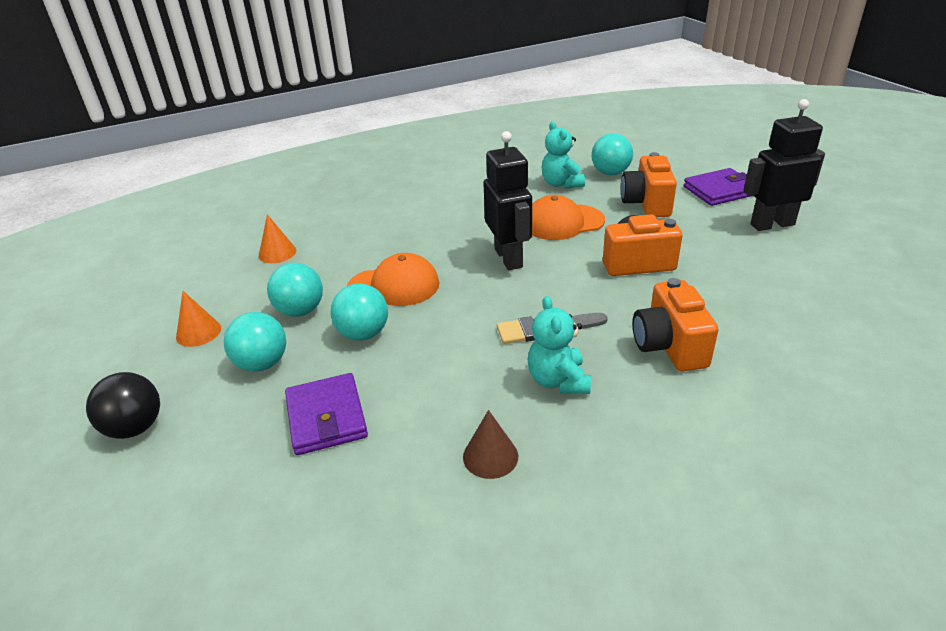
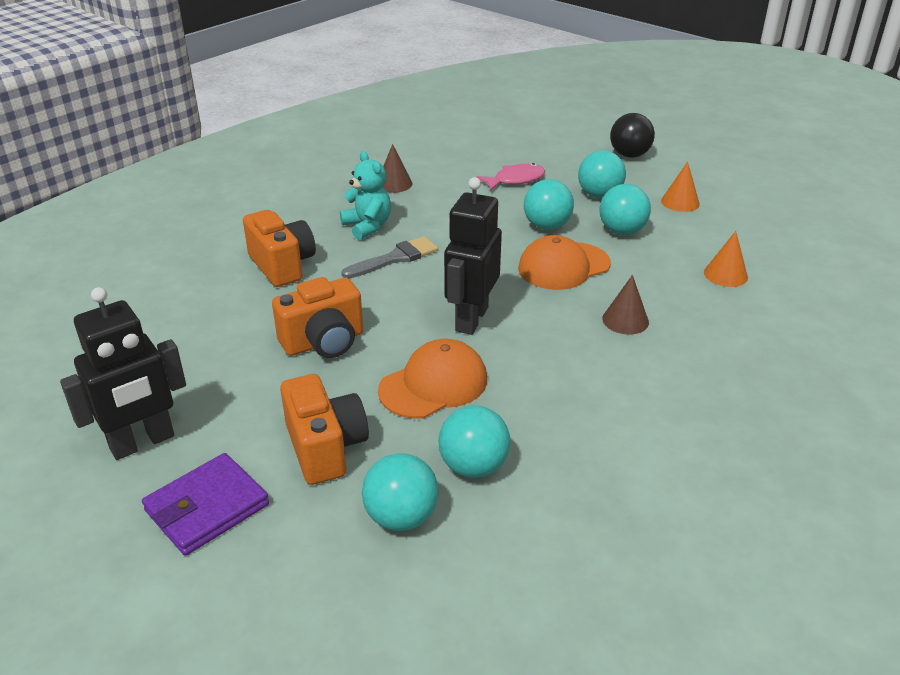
camera: 155 degrees right, 0 degrees up
purple wallet [285,373,368,455] -> pink fish [477,163,545,191]
black robot [483,131,532,270] -> black robot turned 60 degrees clockwise [444,177,502,335]
turquoise teddy bear [542,121,585,189] -> turquoise ball [438,405,510,478]
none -> brown cone [602,275,649,334]

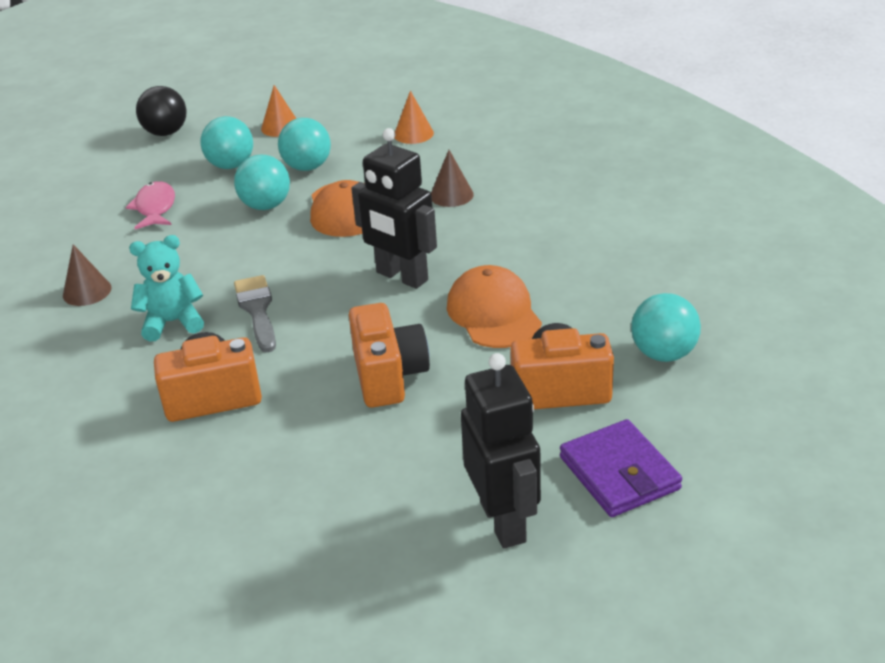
camera: 70 degrees left, 0 degrees up
turquoise ball [438,405,510,478] -> none

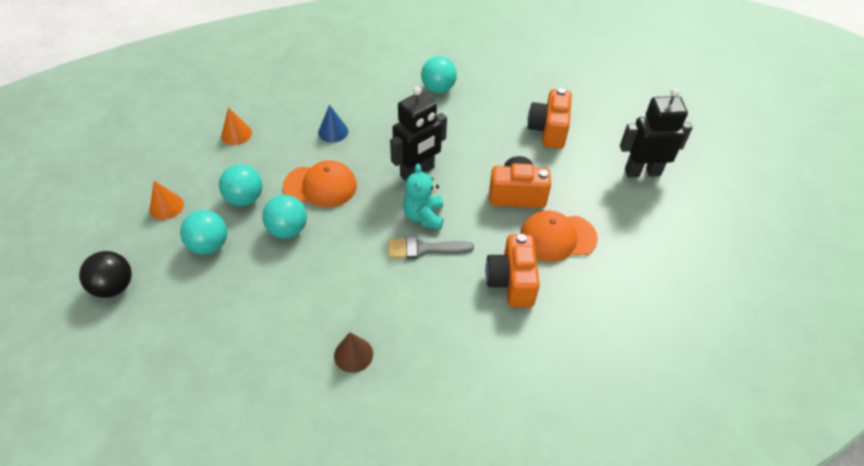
camera: 80 degrees left, 15 degrees up
pink fish [126,181,175,229] -> none
turquoise teddy bear [129,235,204,341] -> turquoise teddy bear moved to [403,164,444,230]
brown cone [431,150,474,207] -> blue cone [318,105,348,143]
orange cap [447,265,542,348] -> orange cap moved to [520,210,598,262]
purple wallet [560,419,682,517] -> none
turquoise ball [631,293,701,362] -> turquoise ball moved to [421,56,457,93]

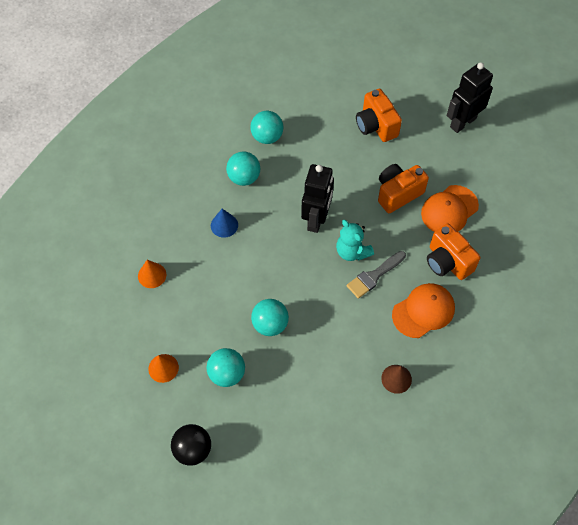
camera: 35 degrees left, 10 degrees up
turquoise ball [219,164,262,206] -> turquoise ball moved to [226,152,260,186]
orange cap [283,160,357,208] -> orange cap moved to [392,283,455,338]

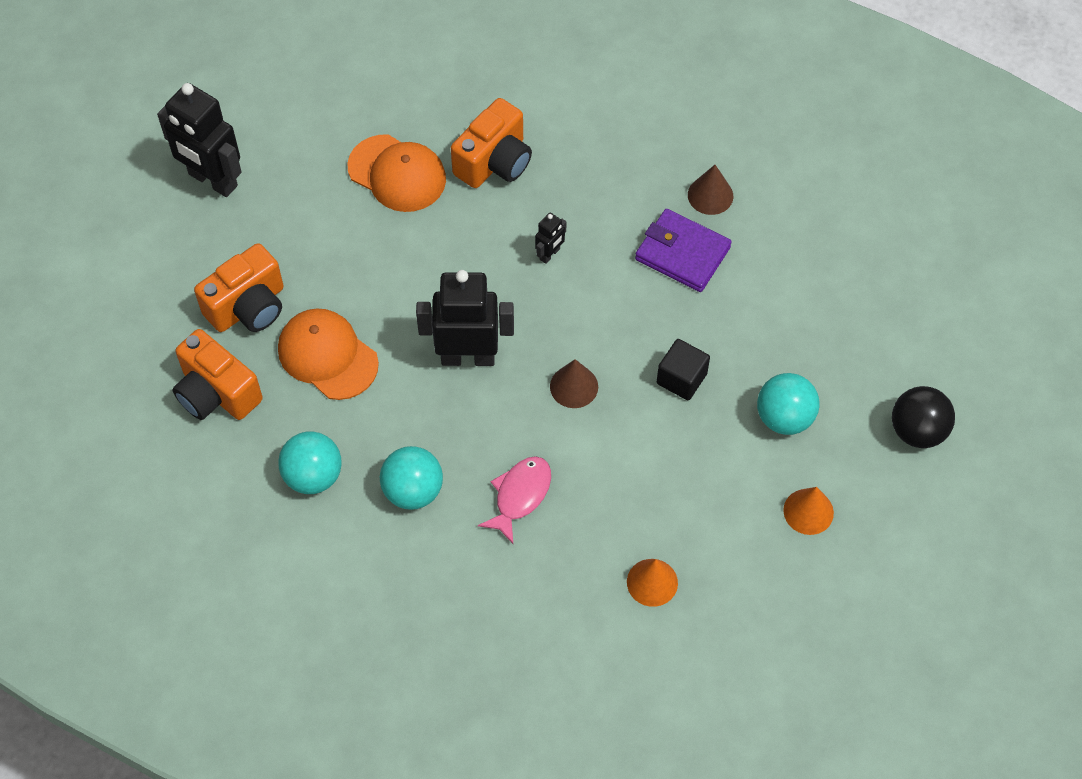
camera: 105 degrees left, 0 degrees up
blue cone [211,209,238,238] -> pink fish [478,456,551,544]
turquoise ball [251,299,289,336] -> black cube [657,339,710,400]
turquoise teddy bear [336,220,374,261] -> none
grey brush [346,251,406,299] -> black robot [535,213,566,264]
orange camera [378,164,429,213] -> orange camera moved to [172,329,263,420]
orange cap [392,283,455,338] -> orange cap moved to [278,308,379,400]
none -> brown cone [550,359,598,408]
none -> purple wallet [635,209,732,292]

